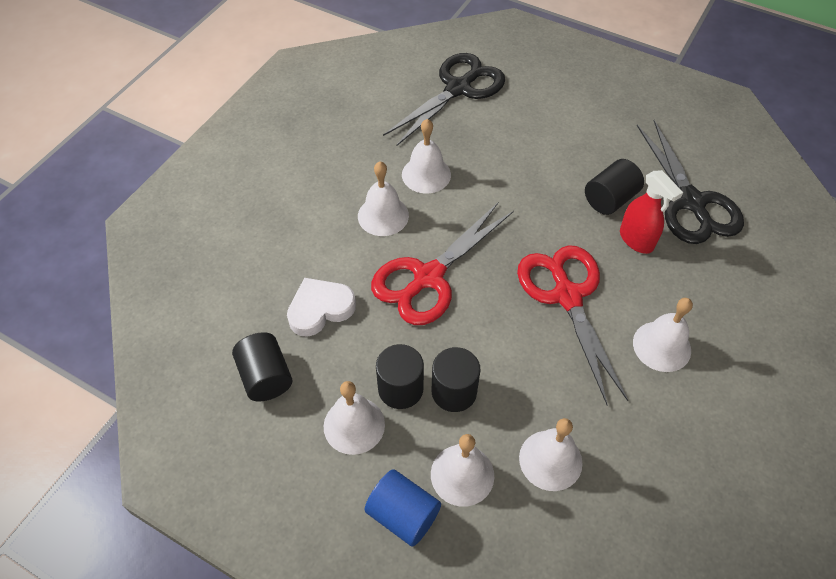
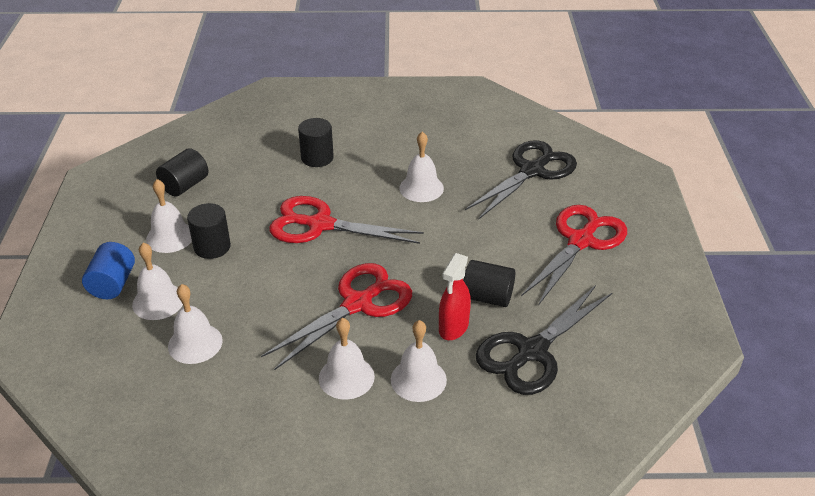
camera: 60 degrees right, 15 degrees down
white heart [287,278,356,337] -> none
white bell [358,162,409,236] -> white bell moved to [391,320,447,402]
black scissors [383,53,505,146] -> black scissors turned 60 degrees counterclockwise [465,140,577,219]
black cylinder [432,347,481,412] -> black cylinder moved to [298,118,334,167]
none -> red scissors [521,205,627,306]

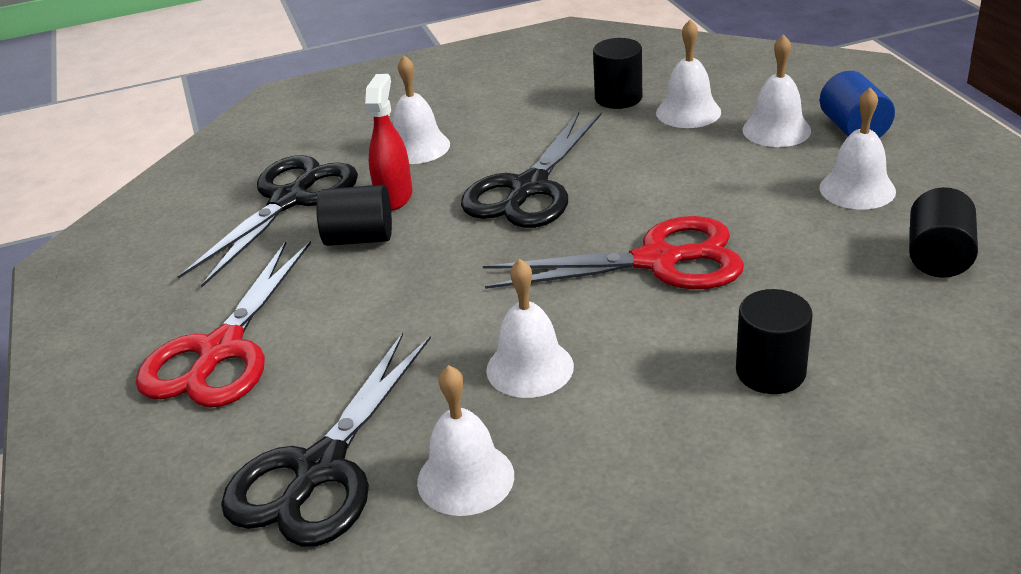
camera: 165 degrees right, 5 degrees down
black cylinder [187,203,231,259] -> black cylinder moved to [593,38,642,109]
red scissors [261,263,412,370] -> black scissors [461,112,602,228]
white bell [319,318,375,400] -> white bell moved to [417,365,514,516]

